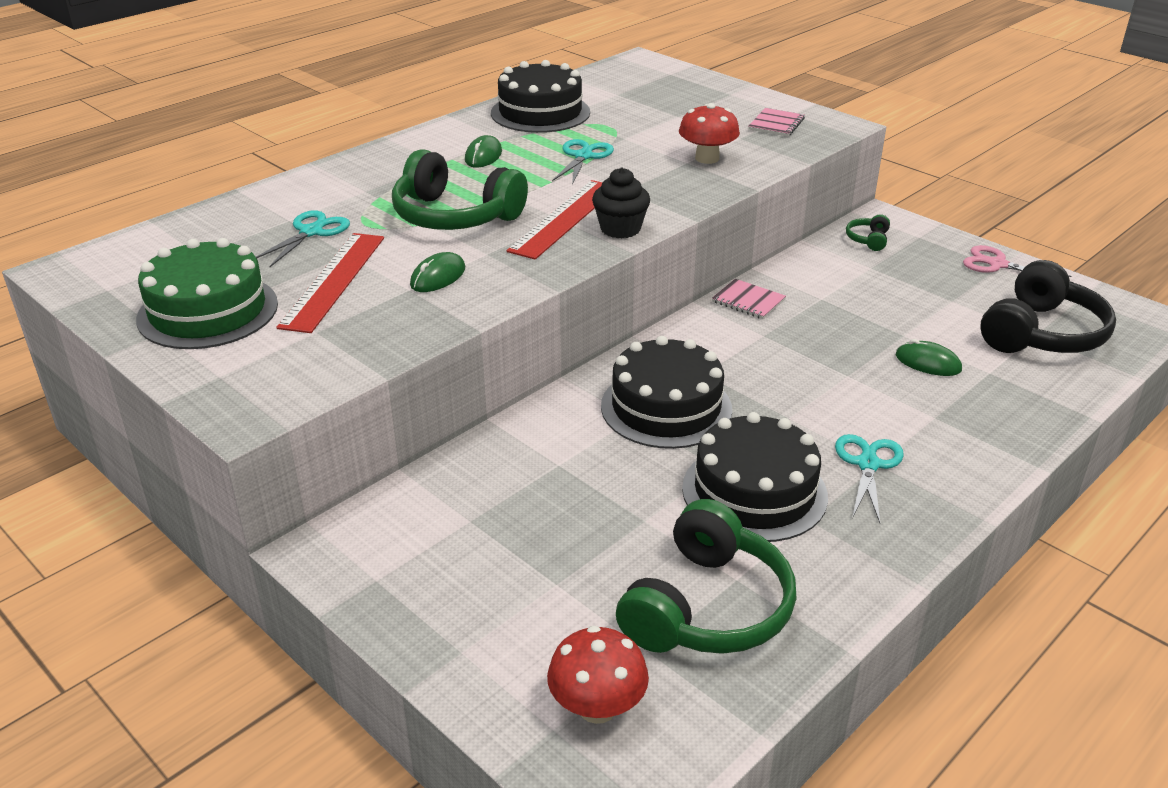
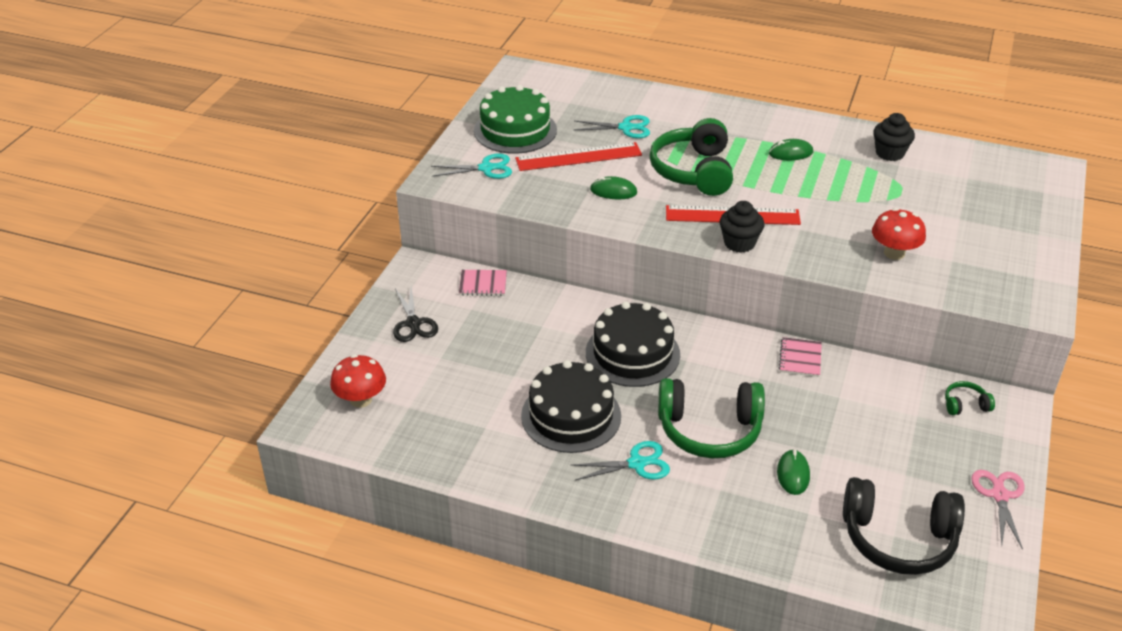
camera: 65 degrees right, 5 degrees up
black cake [491,60,590,133] -> black cupcake [873,113,915,161]
turquoise scissors [552,139,614,185] -> turquoise scissors moved to [431,153,512,179]
green headphones [616,499,797,654] -> green headphones moved to [658,378,765,458]
pink notebook [749,108,805,137] -> pink notebook moved to [459,270,507,296]
none -> black scissors [393,286,438,342]

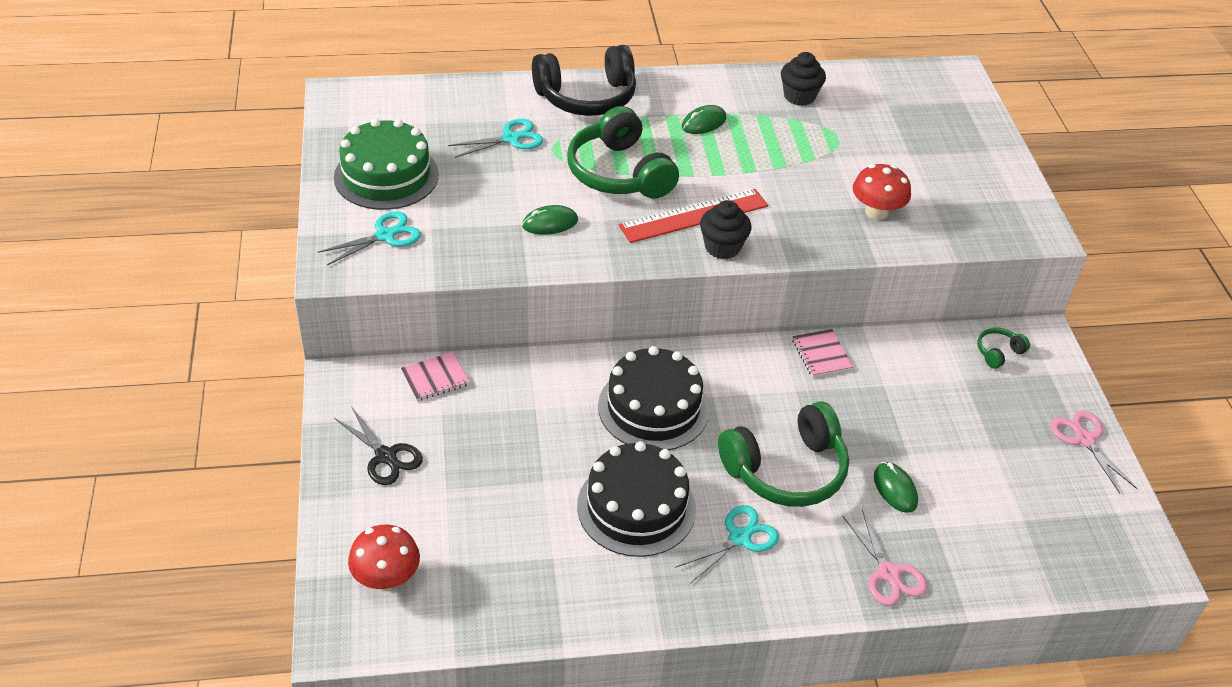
camera: 30 degrees left, 5 degrees up
red ruler [515,142,642,171] -> none
black headphones [843,477,965,575] -> black headphones moved to [532,45,636,116]
none -> pink scissors [843,509,927,606]

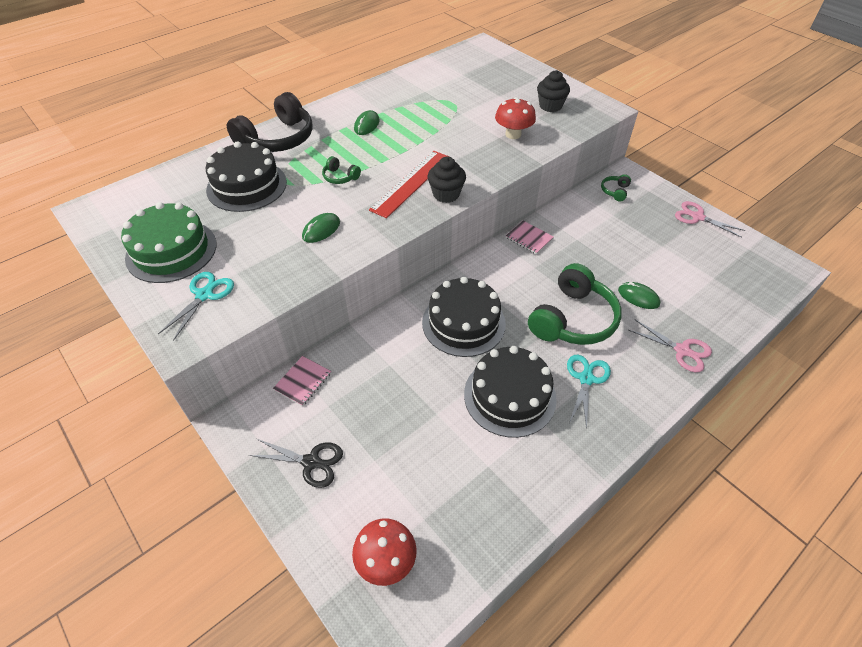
camera: 30 degrees left, 5 degrees up
turquoise scissors [448,119,543,158] -> black cake [206,141,287,212]
green headphones [567,106,679,199] -> green headphones [322,156,361,184], size x0.43
black cupcake [781,52,826,106] -> black cupcake moved to [537,70,570,112]

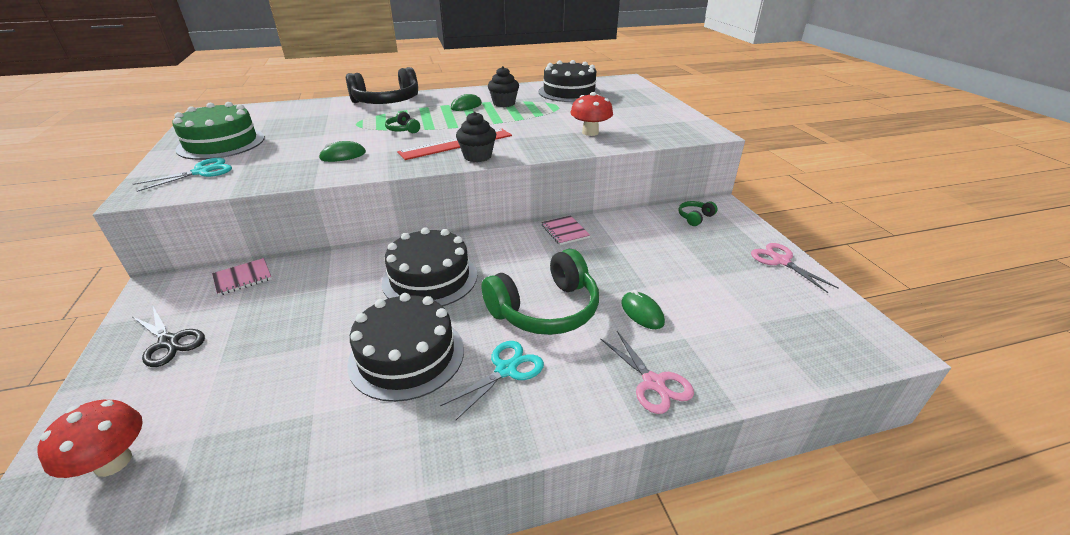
camera: 25 degrees right, 15 degrees down
black cake [206,141,287,212] -> black cake moved to [539,60,600,102]
black cupcake [537,70,570,112] -> black cupcake moved to [488,66,519,107]

